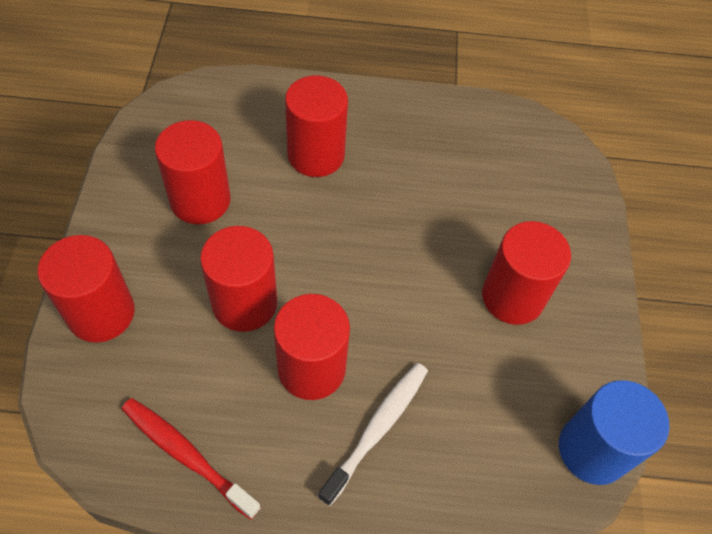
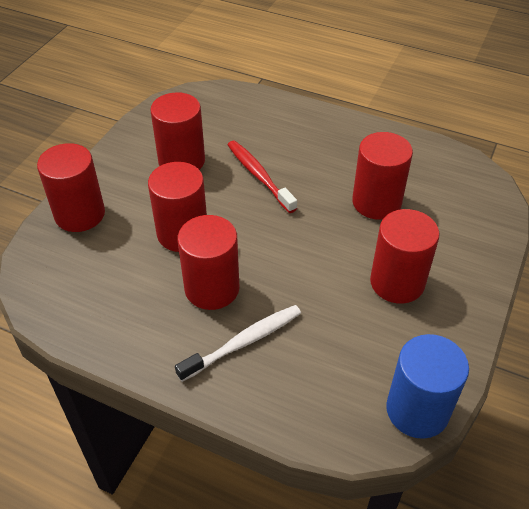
camera: 25 degrees right, 10 degrees down
red toothbrush [122,398,261,520] -> red toothbrush moved to [227,140,297,213]
red cylinder [285,76,348,177] -> red cylinder moved to [352,132,413,220]

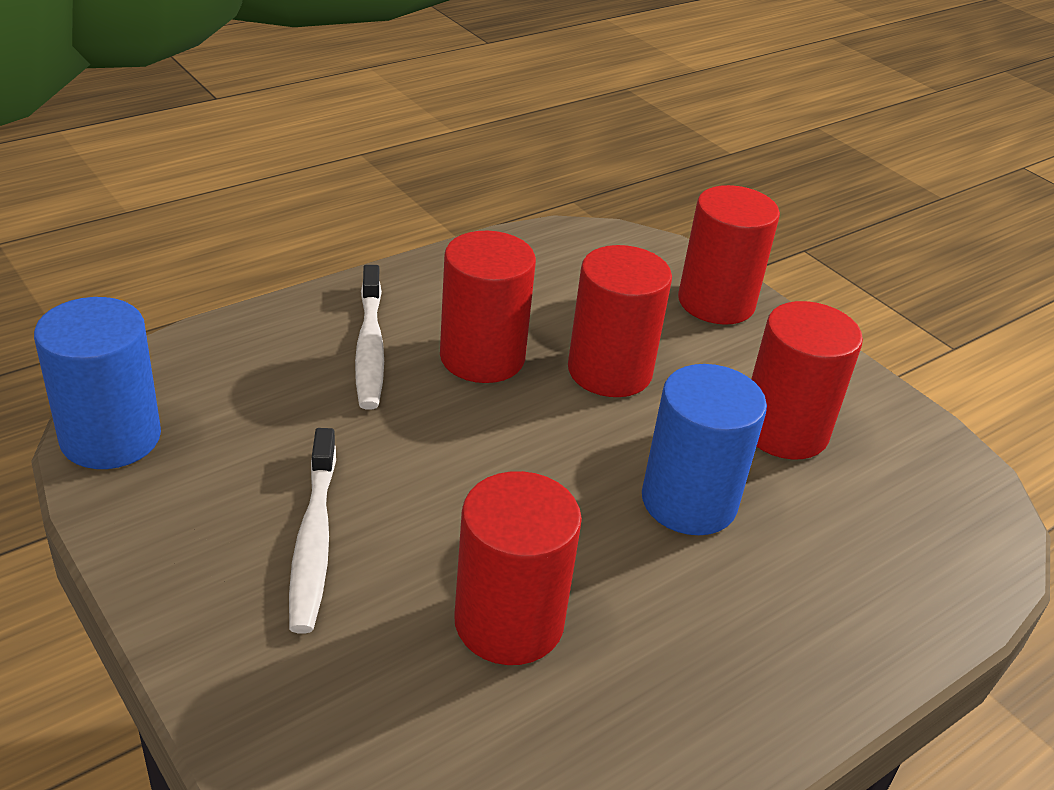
camera: 115 degrees right, 10 degrees down
red toothbrush [227,140,297,213] -> blue cylinder [642,364,767,535]
red cylinder [370,209,440,304] -> white toothbrush [289,428,336,634]

